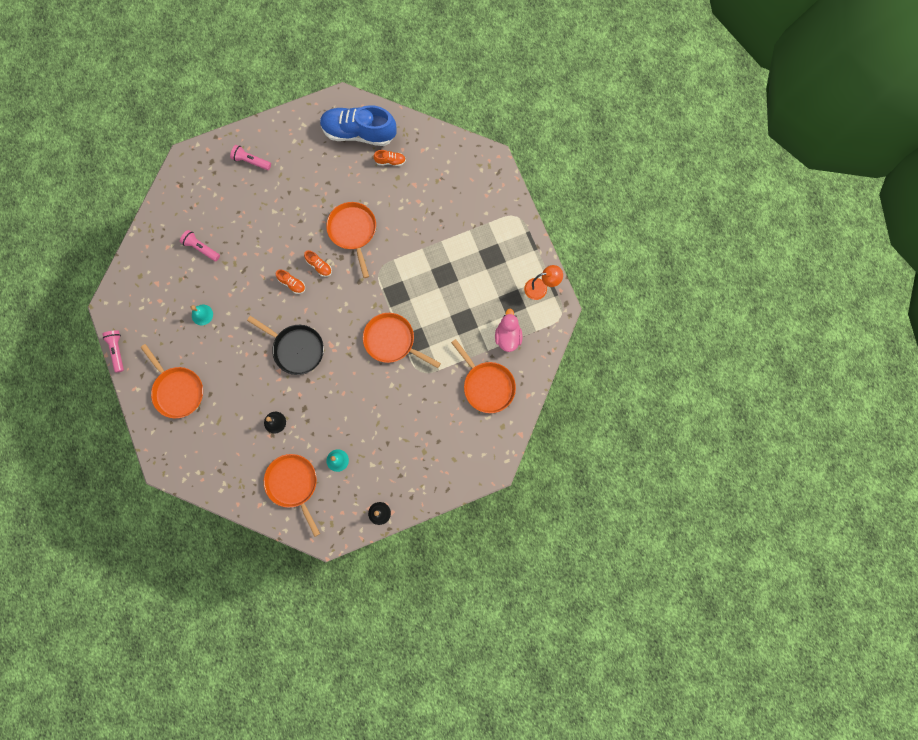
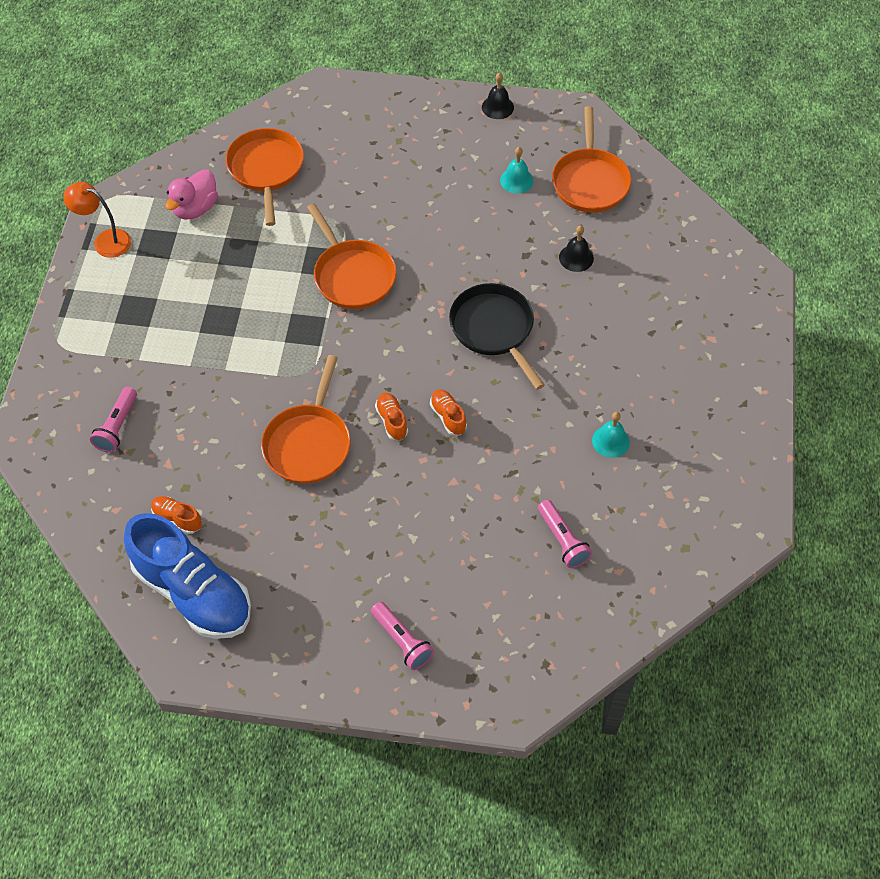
camera: 150 degrees left, 20 degrees down
pink flashlight [103,330,124,373] -> pink flashlight moved to [90,387,137,453]
orange pan [140,344,203,418] -> none

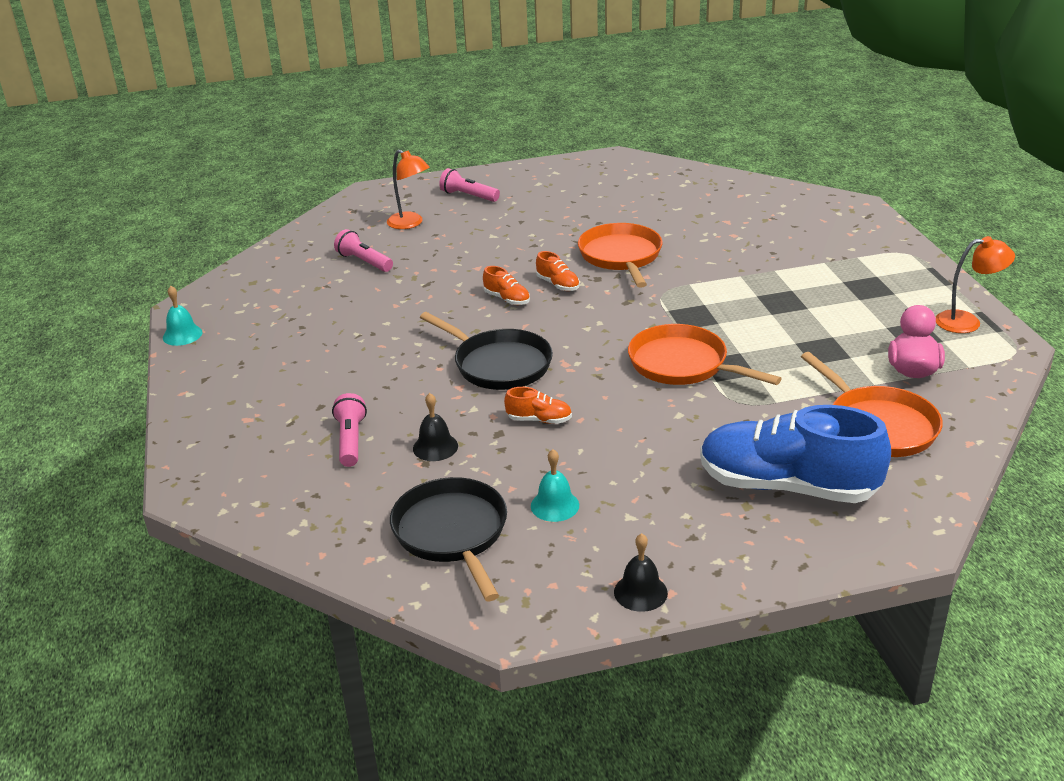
camera: 160 degrees right, 25 degrees down
pink flashlight [90,387,137,453] -> pink flashlight moved to [332,393,367,467]
blue shoe [124,513,251,639] -> blue shoe moved to [700,405,891,503]
orange shoe [151,496,202,534] -> orange shoe moved to [504,387,572,424]
orange pan [552,106,631,213] -> black pan [390,477,507,601]
turquoise bell [592,412,630,458] -> turquoise bell moved to [163,286,202,346]
none -> orange lamp [387,149,429,229]

